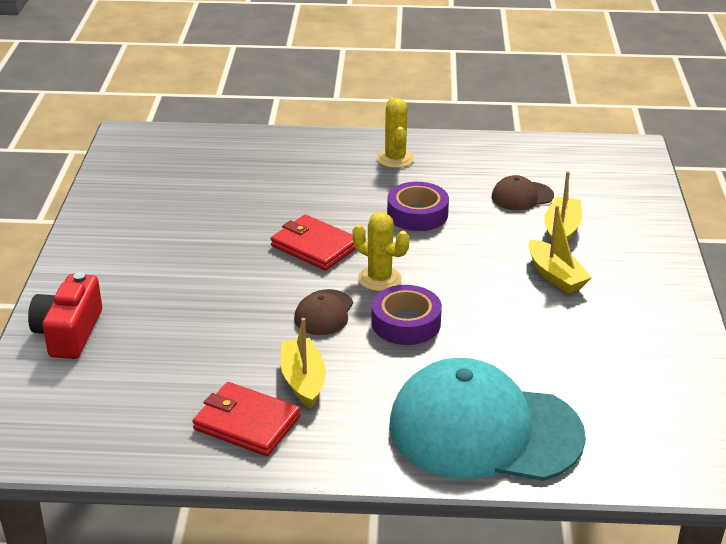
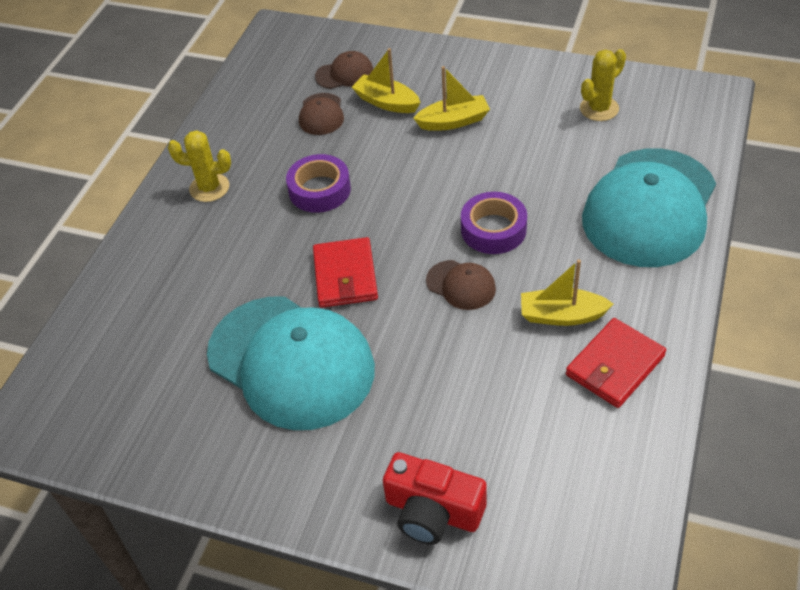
camera: 70 degrees left, 15 degrees up
red wallet [271,215,355,270] -> red wallet turned 60 degrees counterclockwise [313,237,378,308]
yellow cactus [352,212,409,291] -> yellow cactus moved to [580,49,626,121]
none -> turquoise cap [207,296,375,430]
none -> brown cap [315,51,373,89]

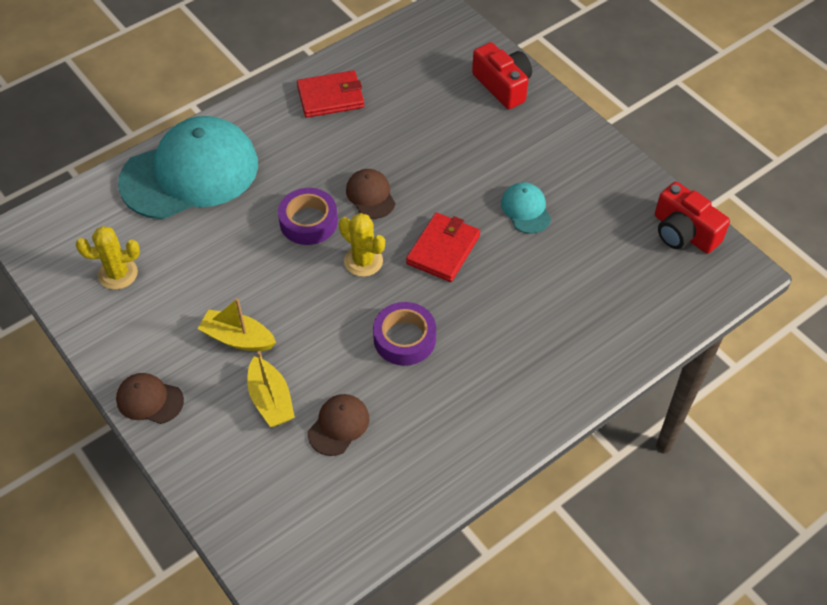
camera: 150 degrees left, 5 degrees up
yellow cactus [168,130,231,202] -> yellow cactus moved to [339,213,385,277]
turquoise cap [207,296,375,430] -> turquoise cap [501,182,551,234], size x0.42
brown cap [315,51,373,89] -> brown cap moved to [116,373,184,424]
yellow boat [521,259,614,326] -> none
none -> red camera [655,182,730,254]

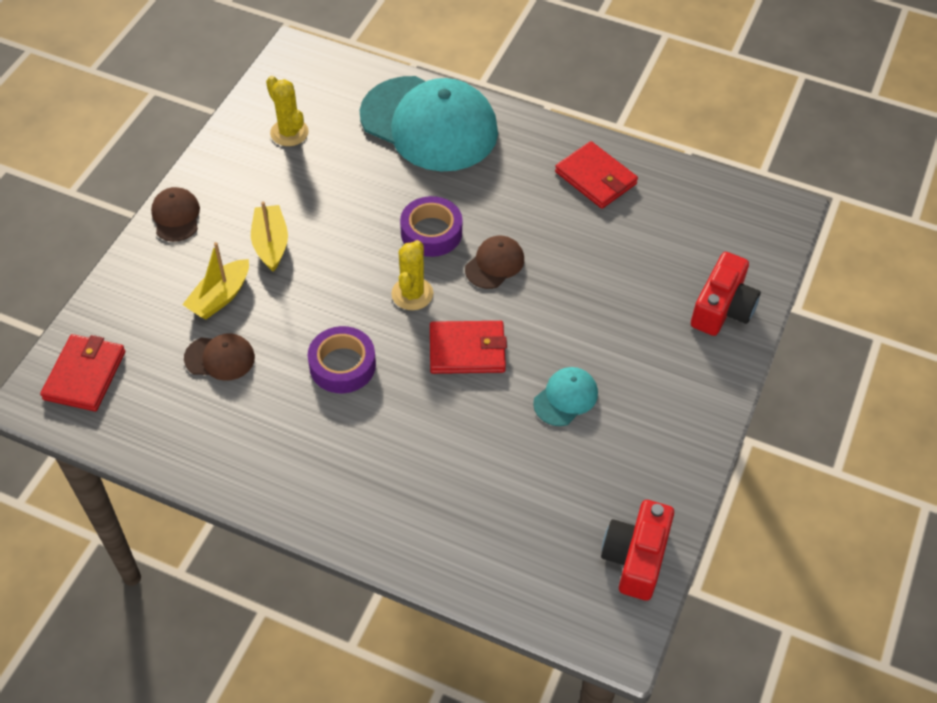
camera: 60 degrees right, 0 degrees up
none -> red wallet [40,334,125,411]

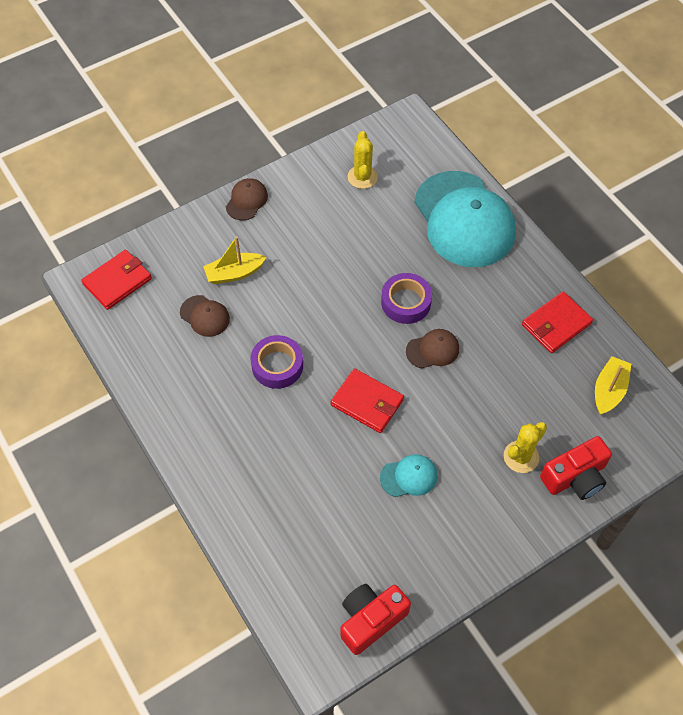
camera: 35 degrees right, 5 degrees up
yellow boat [251,202,288,272] -> yellow boat moved to [595,356,631,415]
yellow cactus [391,240,433,310] -> yellow cactus moved to [504,422,547,473]
red wallet [555,141,638,209] -> red wallet turned 60 degrees clockwise [522,292,593,353]

